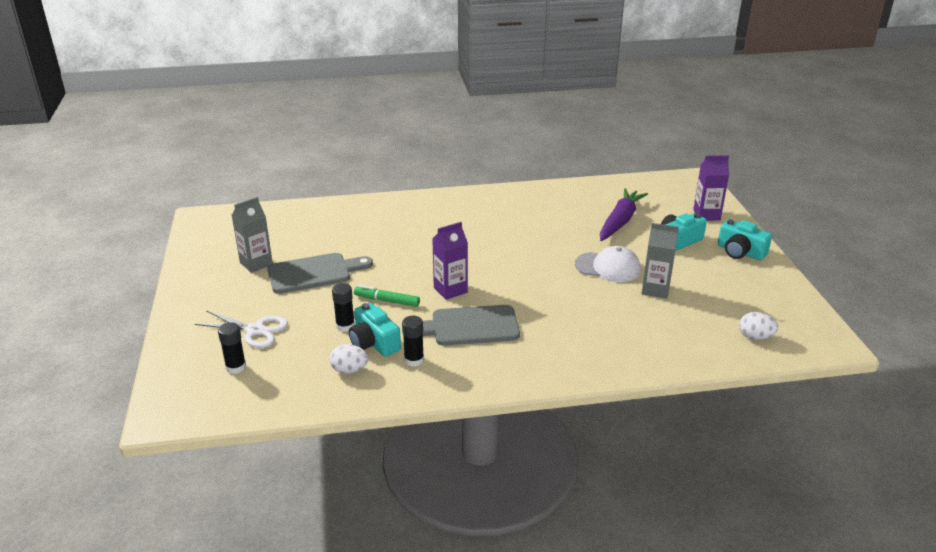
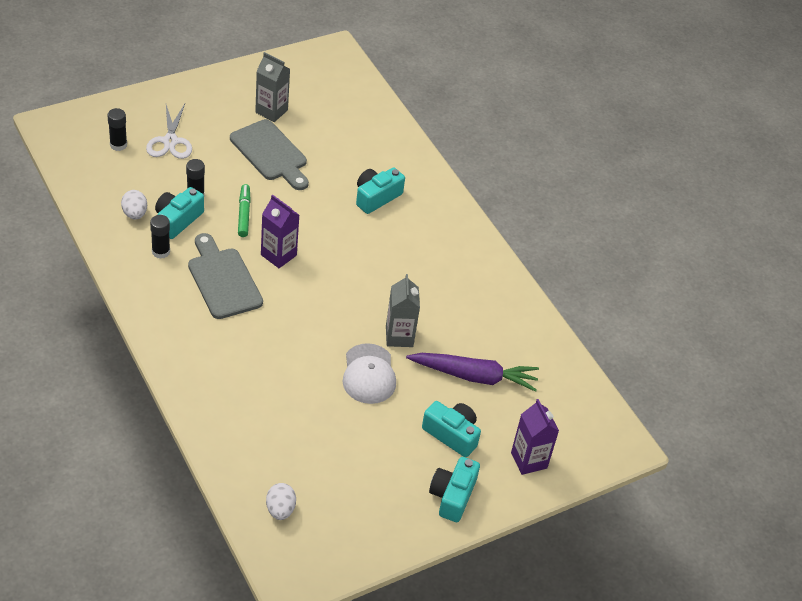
camera: 65 degrees right, 15 degrees up
grey carton [642,223,679,299] -> grey carton moved to [386,274,420,347]
none -> turquoise camera [356,168,405,214]

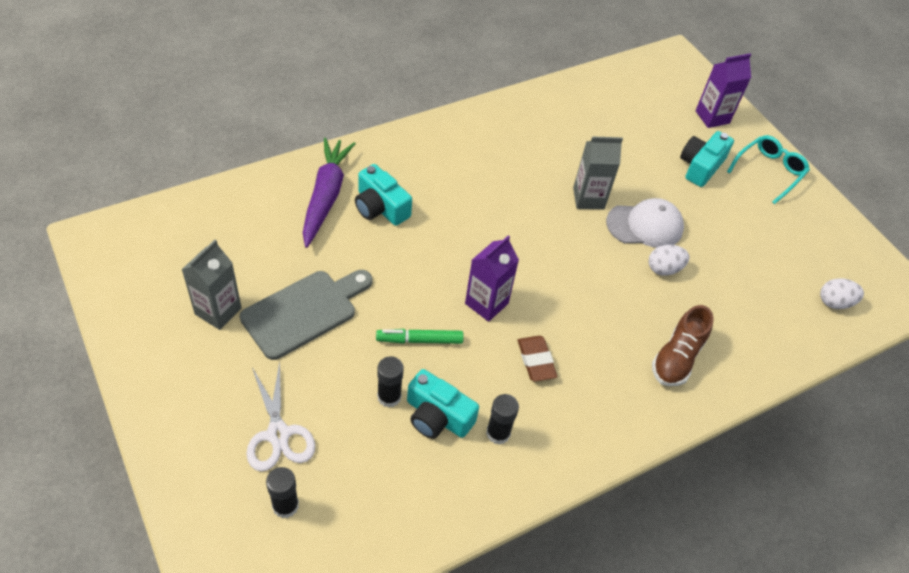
camera: 90 degrees left, 5 degrees up
white egg [121,190,147,219] -> white egg moved to [649,245,689,276]
white scissors [146,104,192,159] -> white scissors turned 75 degrees clockwise [246,362,316,472]
grey cutting board [188,233,263,319] -> brown eraser [518,336,558,382]
purple carrot [406,353,539,392] -> purple carrot moved to [303,138,356,248]
turquoise camera [429,457,480,522] -> turquoise glasses [727,135,810,204]
none -> brown shoe [652,305,714,386]

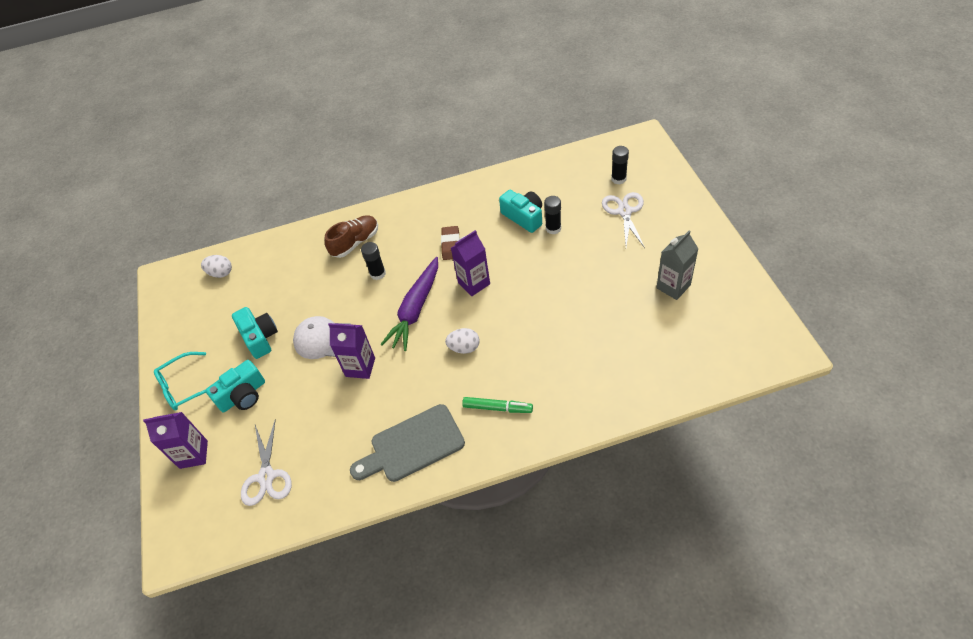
camera: 155 degrees left, 0 degrees up
grey cutting board [240,270,372,360] -> grey cutting board moved to [350,404,465,482]
purple carrot [303,138,356,248] -> purple carrot moved to [380,257,438,351]
turquoise camera [355,164,412,226] -> turquoise camera moved to [232,307,278,359]
green marker [376,329,464,344] -> green marker moved to [462,397,533,413]
black glue stick [486,394,519,445] -> black glue stick moved to [361,242,386,280]
grey carton [573,136,623,209] -> purple carton [328,323,375,379]
white egg [649,245,689,276] -> white egg moved to [445,328,480,354]
none -> white scissors [241,419,292,506]

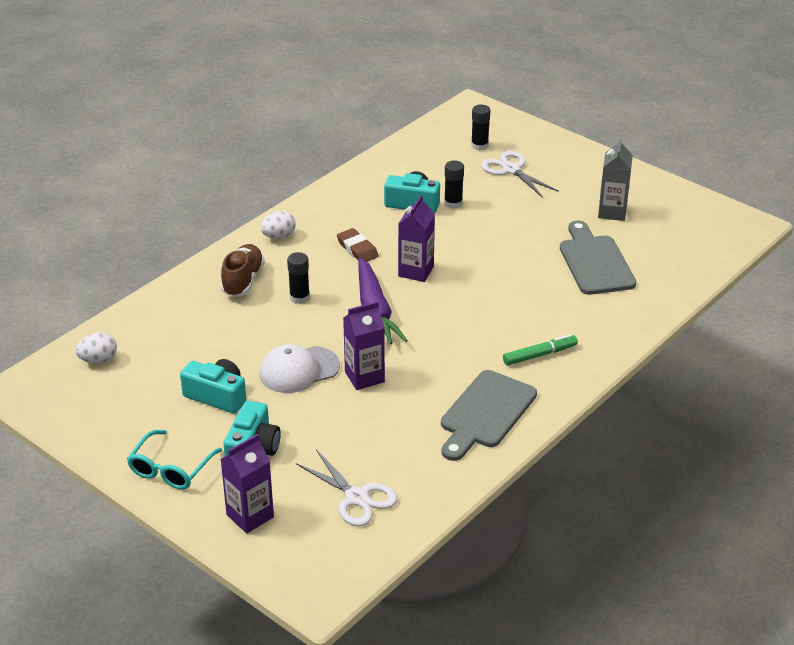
camera: 40 degrees left, 15 degrees down
white egg [445,328,480,354] -> white egg moved to [261,211,296,239]
none -> grey cutting board [560,221,636,295]

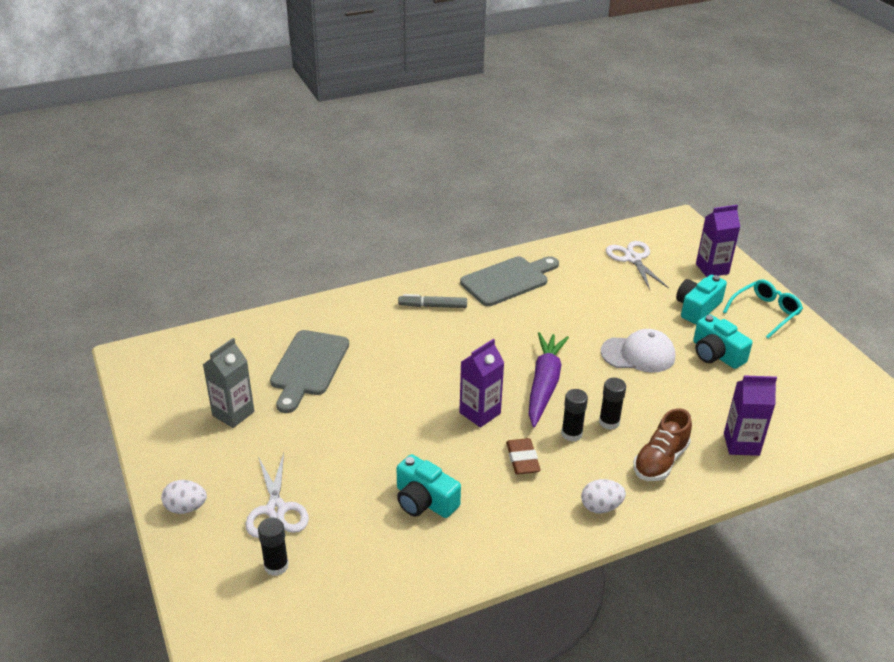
camera: 155 degrees left, 0 degrees up
white egg [75,332,117,363] -> white egg moved to [161,480,207,514]
purple carton [343,301,385,390] -> purple carton moved to [724,375,777,456]
black glue stick [444,160,464,209] -> black glue stick moved to [561,389,588,442]
green marker [503,334,578,365] -> grey marker [398,294,467,308]

